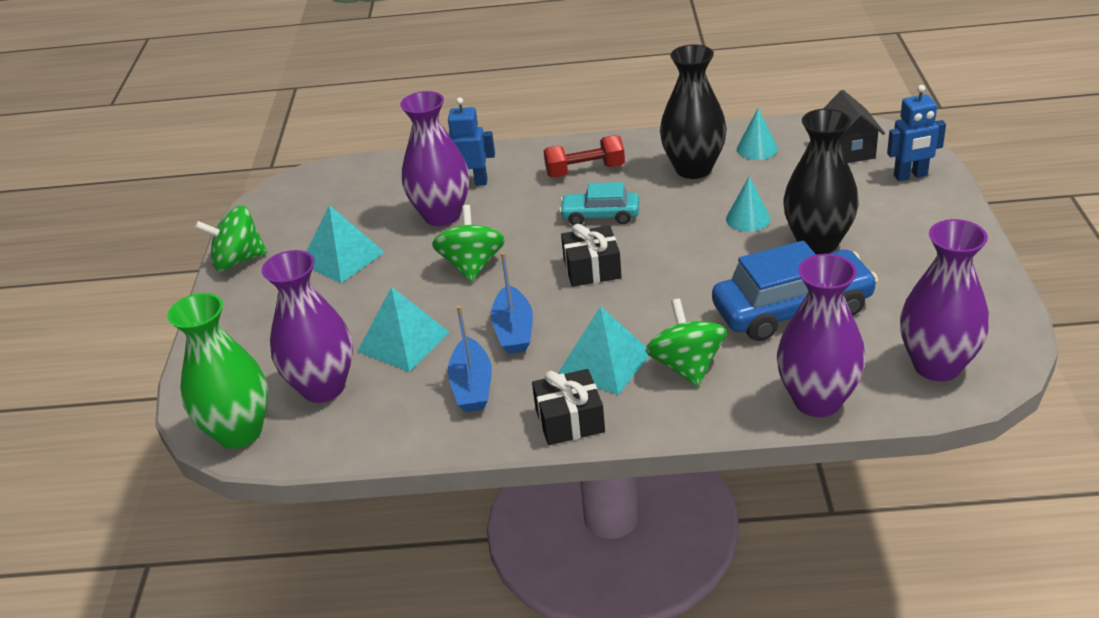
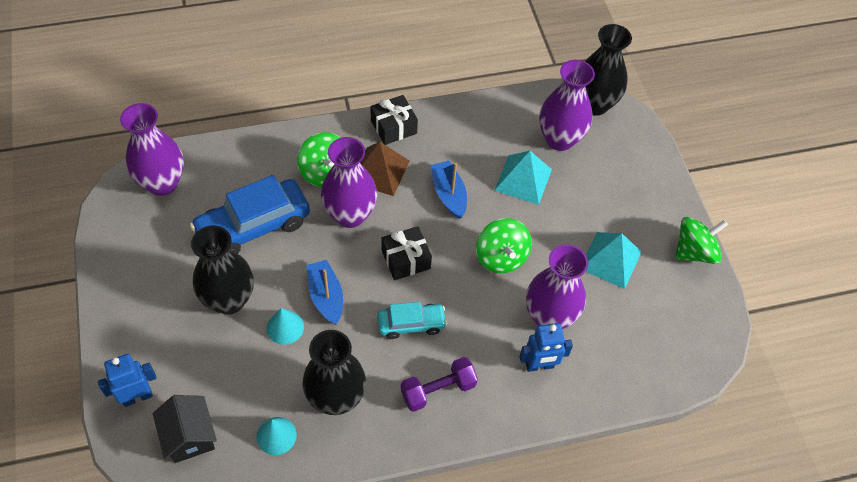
camera: 160 degrees right, 20 degrees up
green vase [167,293,268,449] -> black vase [585,24,632,116]
blue boat [448,306,492,412] -> blue boat moved to [306,260,343,325]
red dumbbell [544,135,625,178] -> purple dumbbell [401,357,478,412]
turquoise pyramid [558,306,649,395] -> brown pyramid [360,142,409,196]
purple vase [777,254,866,417] -> purple vase moved to [321,137,377,228]

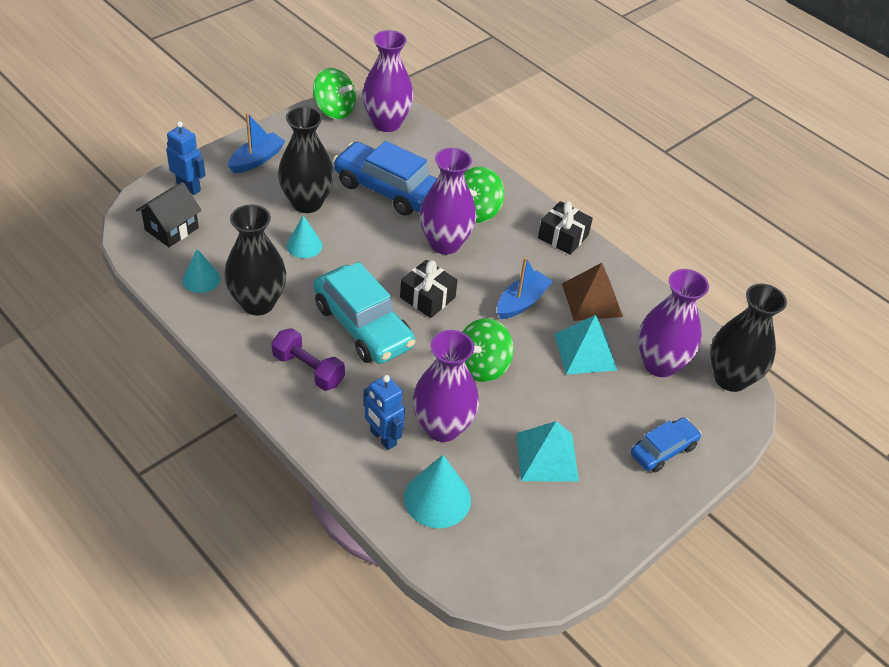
camera: 60 degrees right, 10 degrees down
blue boat [306,260,343,325] -> blue boat moved to [228,112,285,173]
brown pyramid [360,142,409,196] -> brown pyramid moved to [562,263,623,321]
turquoise car [377,302,447,339] -> turquoise car [313,262,415,364], size x1.76
green spinning top [675,217,728,264] -> green spinning top moved to [313,68,356,119]
none -> turquoise cone [404,455,471,528]
none -> blue car [631,418,702,473]

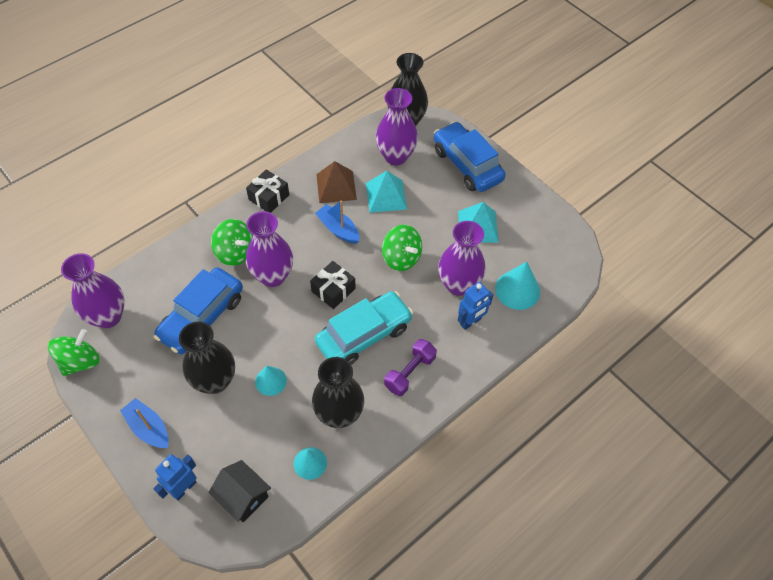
camera: 85 degrees left, 10 degrees up
blue car [631,418,702,473] -> blue car [434,121,506,192], size x1.76

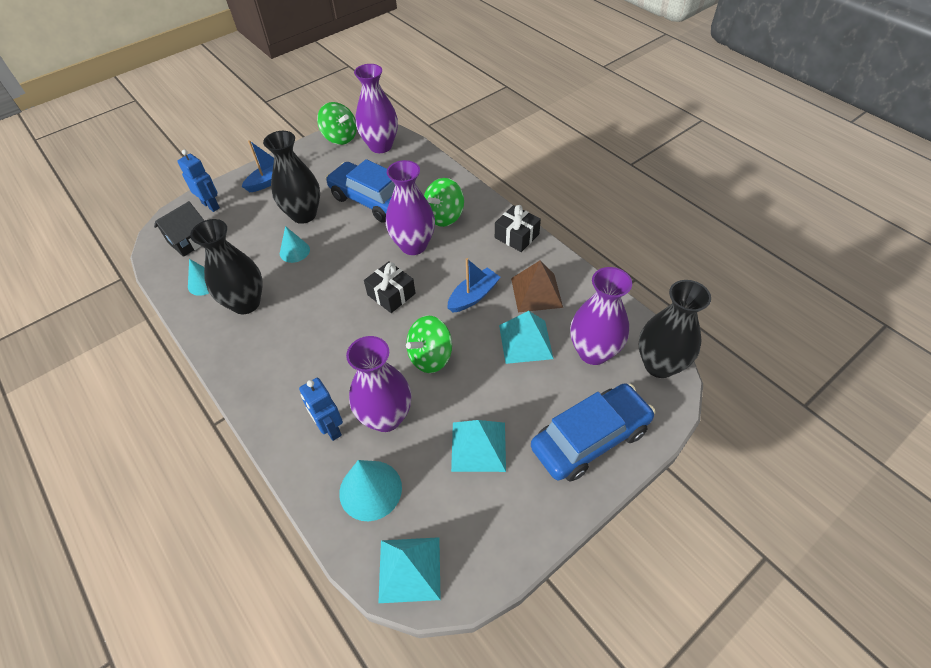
camera: 95 degrees right, 5 degrees down
turquoise car [315,291,413,365] -> none
purple dumbbell [384,339,437,396] -> none
none -> turquoise pyramid [378,537,441,603]

